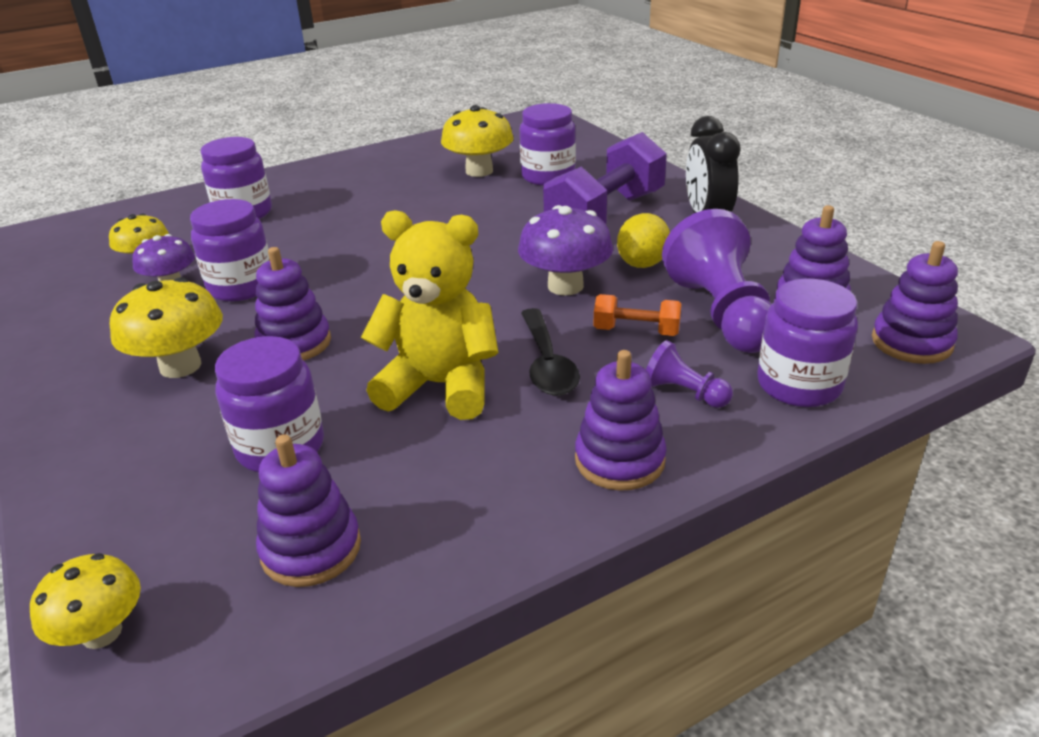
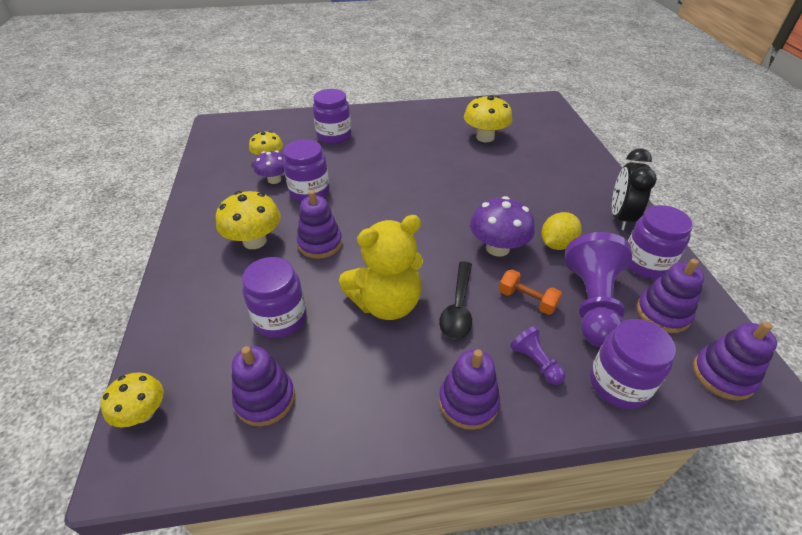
camera: 20 degrees right, 10 degrees up
yellow teddy bear [361,210,498,420] -> yellow teddy bear turned 120 degrees clockwise [339,215,423,320]
purple jar [520,103,576,186] -> purple jar moved to [628,205,693,279]
purple dumbbell [543,132,667,224] -> none

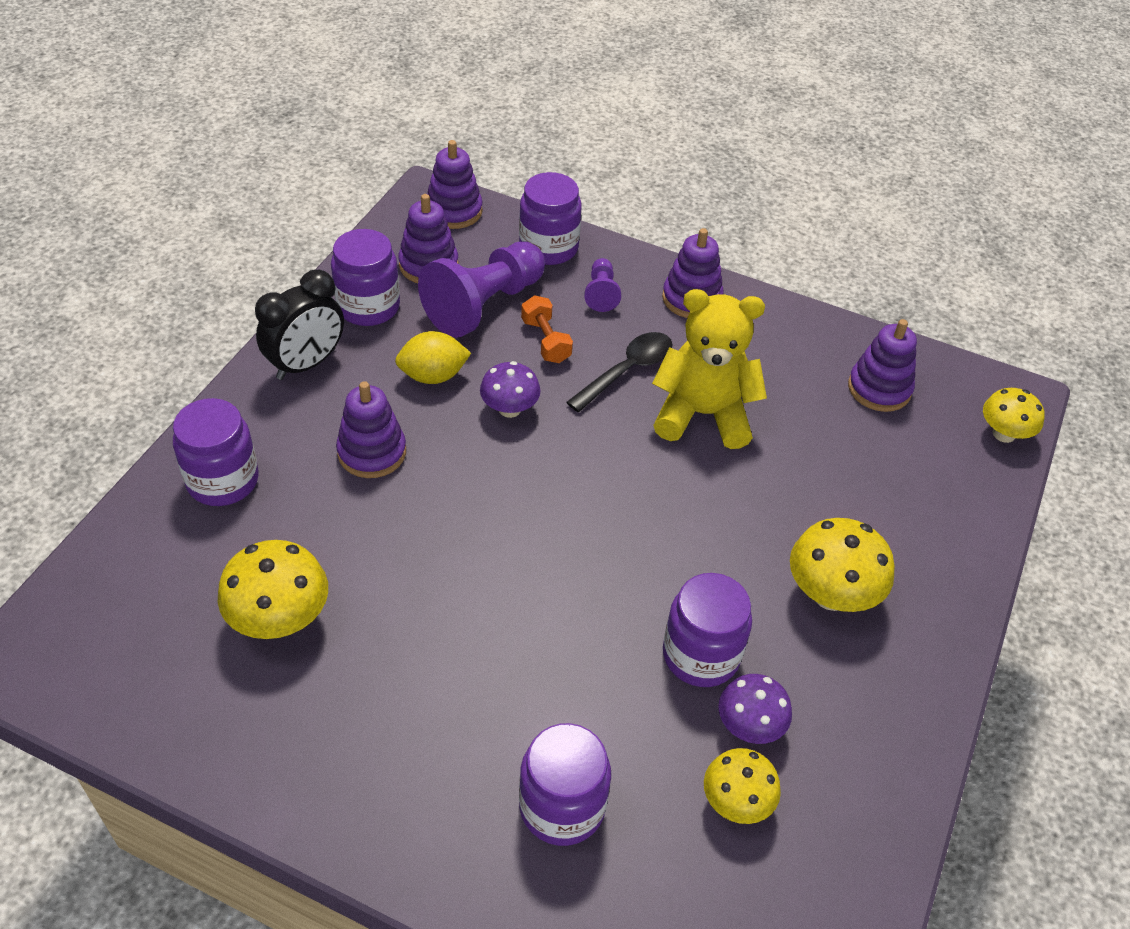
camera: 150 degrees left, 5 degrees up
purple jar [242,257,307,338] -> purple jar moved to [173,398,259,506]
purple stacking toy [297,190,342,259] -> purple stacking toy moved to [336,381,406,478]
purple mushroom [470,196,535,257] -> purple mushroom [480,361,541,418], size x0.66

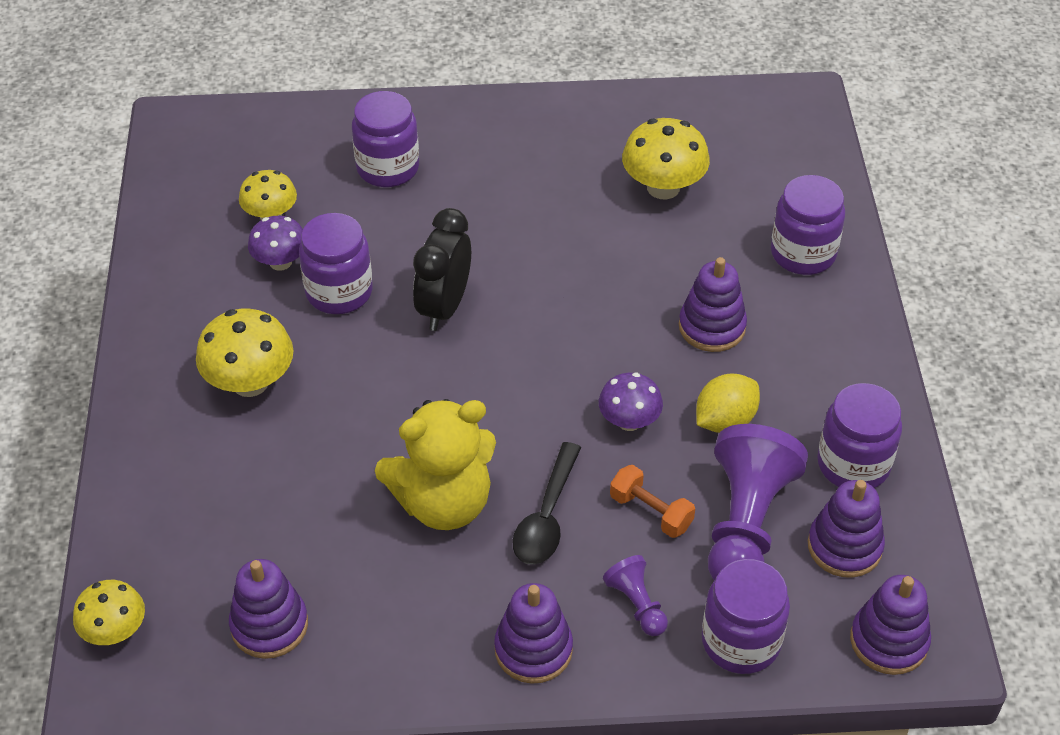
camera: 155 degrees right, 0 degrees up
black clock [255,270,344,380] -> black clock moved to [413,208,471,331]

